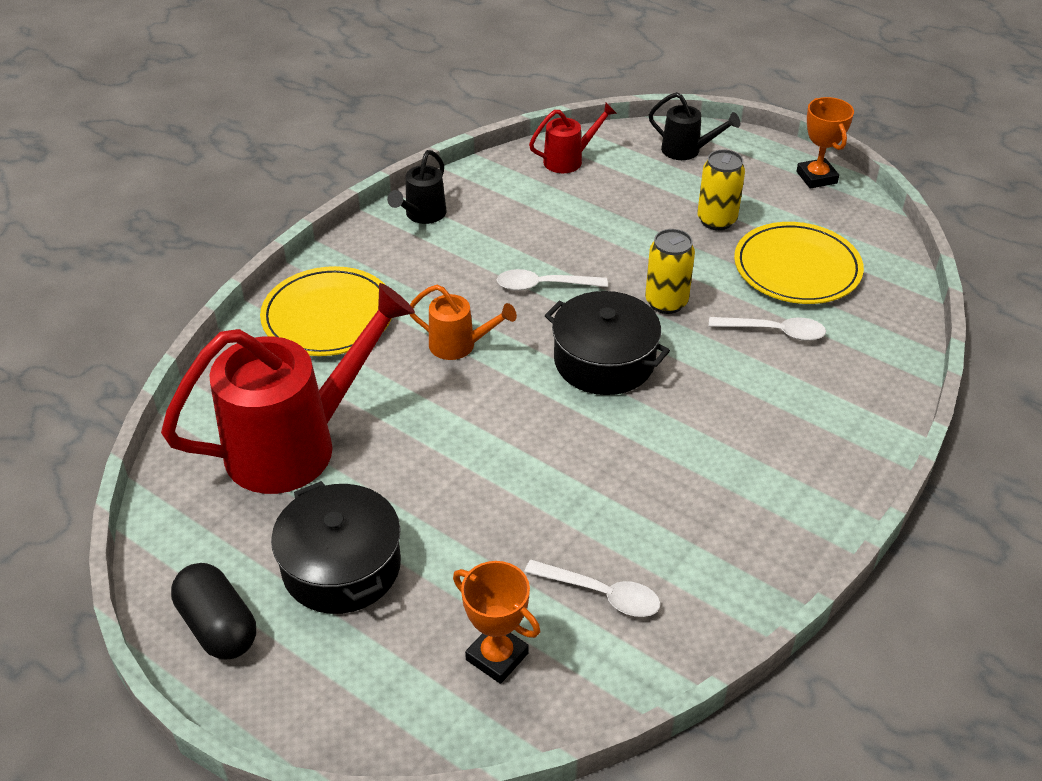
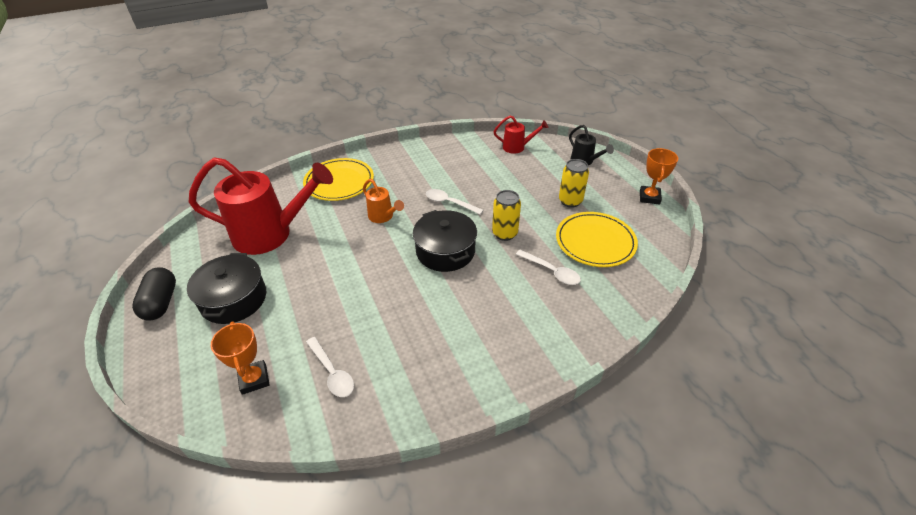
camera: 30 degrees right, 0 degrees up
black watering can [387,150,447,224] -> none

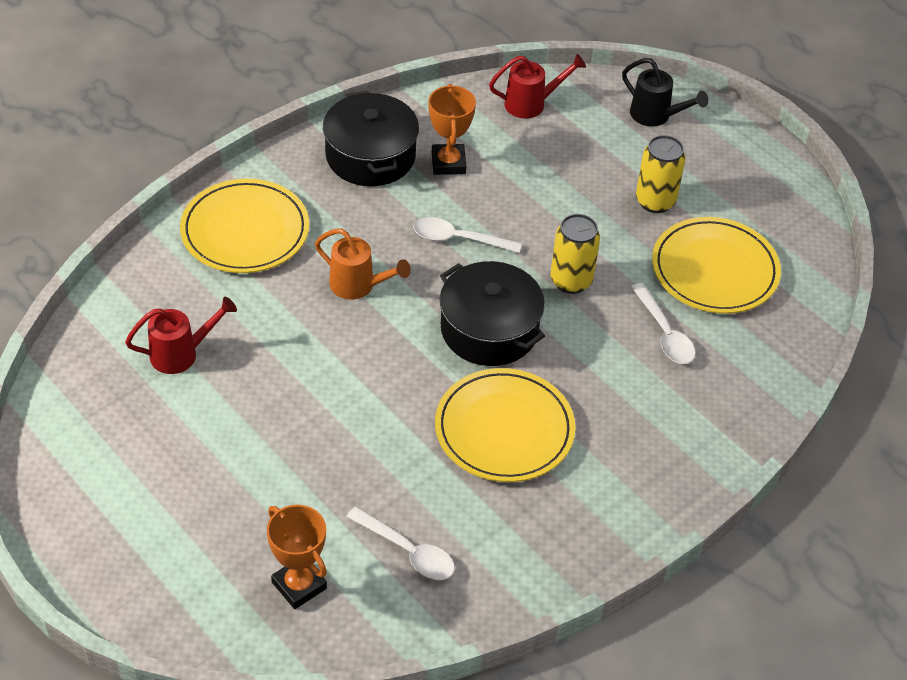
camera: 20 degrees left, 5 degrees up
black capsule [132,268,176,321] -> none
black pot [187,253,266,324] -> black pot moved to [323,91,419,186]
red watering can [189,157,333,255] -> red watering can [125,297,237,374], size x0.46
white spoon [516,250,581,285] -> white spoon turned 45 degrees clockwise [631,283,695,364]
orange trophy [640,148,678,205] -> orange trophy moved to [428,84,476,175]
none -> yellow plate [435,368,575,482]

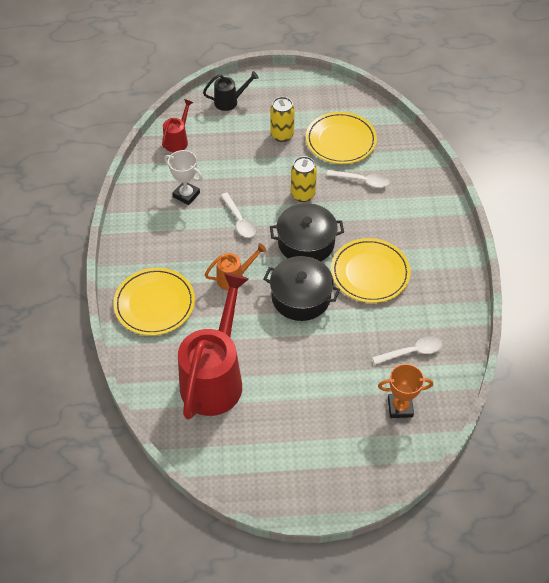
camera: 50 degrees left, 5 degrees up
red watering can [125,297,237,374] -> red watering can [178,273,249,420], size x2.16
black pot [323,91,419,186] -> black pot moved to [263,256,340,321]
white spoon [413,217,522,253] -> white spoon turned 75 degrees counterclockwise [221,193,256,238]
orange trophy [428,84,476,175] -> white trophy [164,150,203,205]

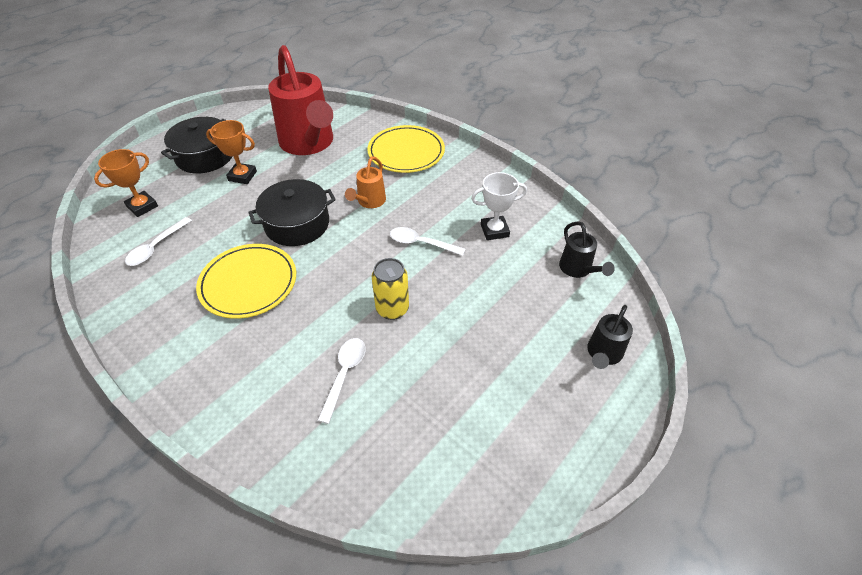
camera: 135 degrees right, 5 degrees down
red watering can [162,99,193,152] -> black watering can [559,221,615,278]
yellow can [270,97,295,142] -> none
black pot [270,203,344,261] -> black pot moved to [161,117,232,173]
yellow plate [306,112,377,164] -> none
white spoon [326,170,389,188] -> white spoon turned 135 degrees clockwise [317,338,365,424]
none -> orange trophy [206,120,257,184]

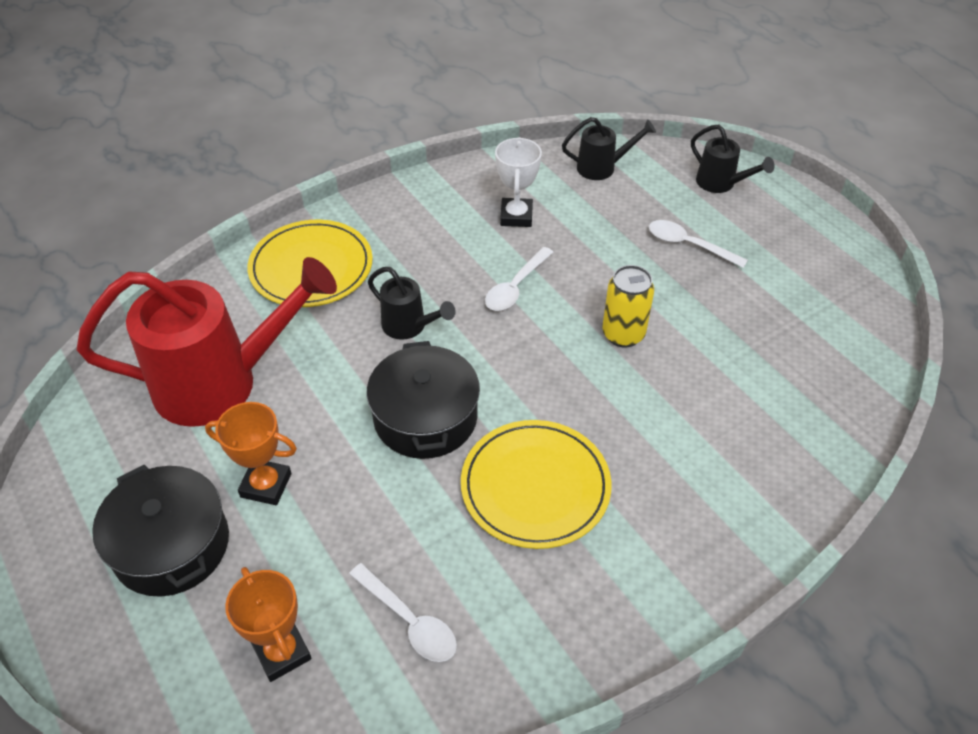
camera: 75 degrees left, 0 degrees up
orange trophy [206,120,257,184] -> orange trophy turned 75 degrees clockwise [205,402,297,505]
white spoon [317,338,365,424] -> white spoon moved to [649,220,748,268]
orange watering can [345,156,386,208] -> black watering can [368,267,456,340]

